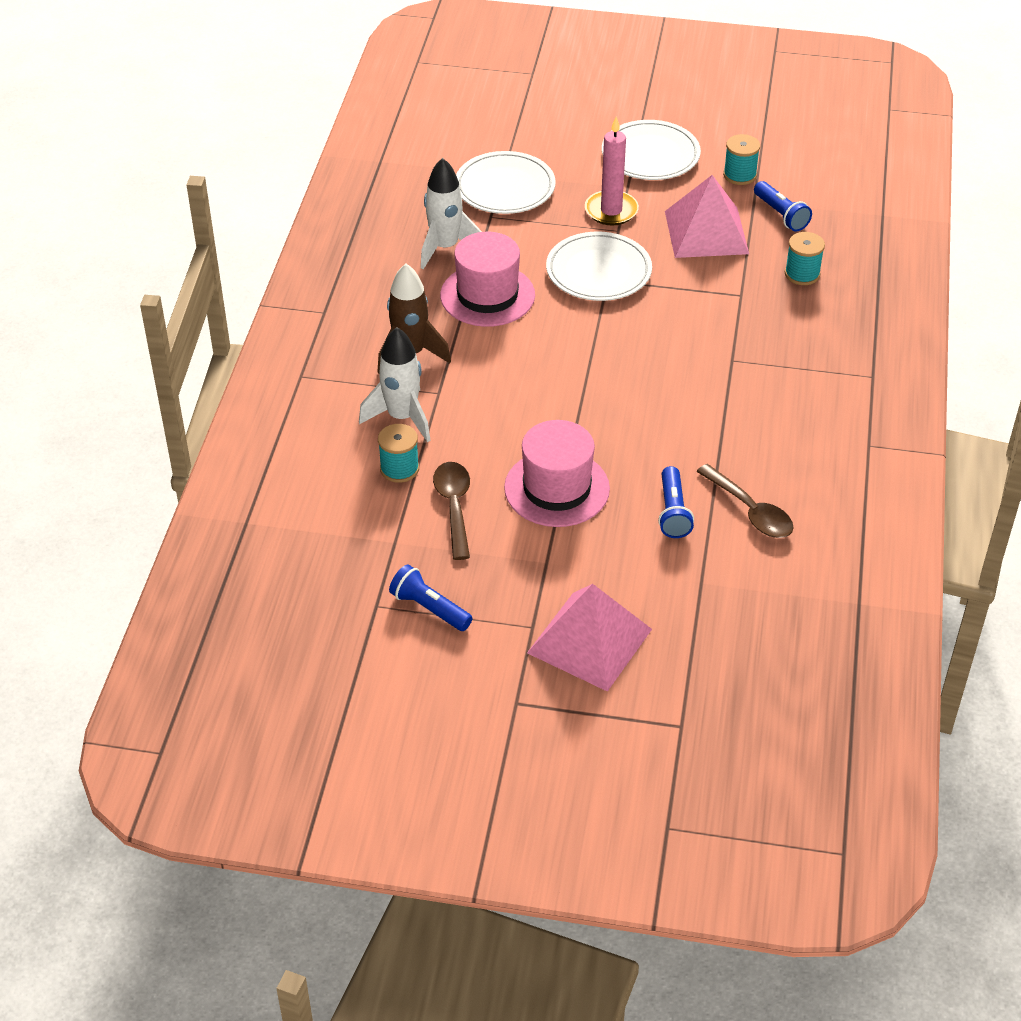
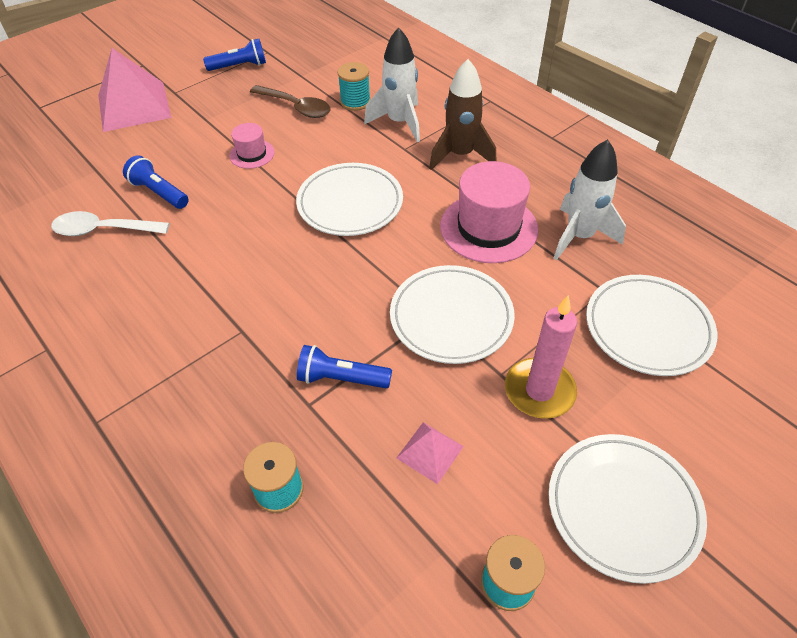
camera: 130 degrees right, 5 degrees up
pink hat [504,420,610,527] -> pink hat [229,123,275,169], size x0.52
pink pyramid [665,175,749,258] -> pink pyramid [397,422,464,484], size x0.48
brown spoon [696,464,794,538] -> white spoon [51,211,169,236]
blue flashlight [754,181,812,231] -> blue flashlight moved to [297,345,392,388]
none -> white plate [296,163,403,236]

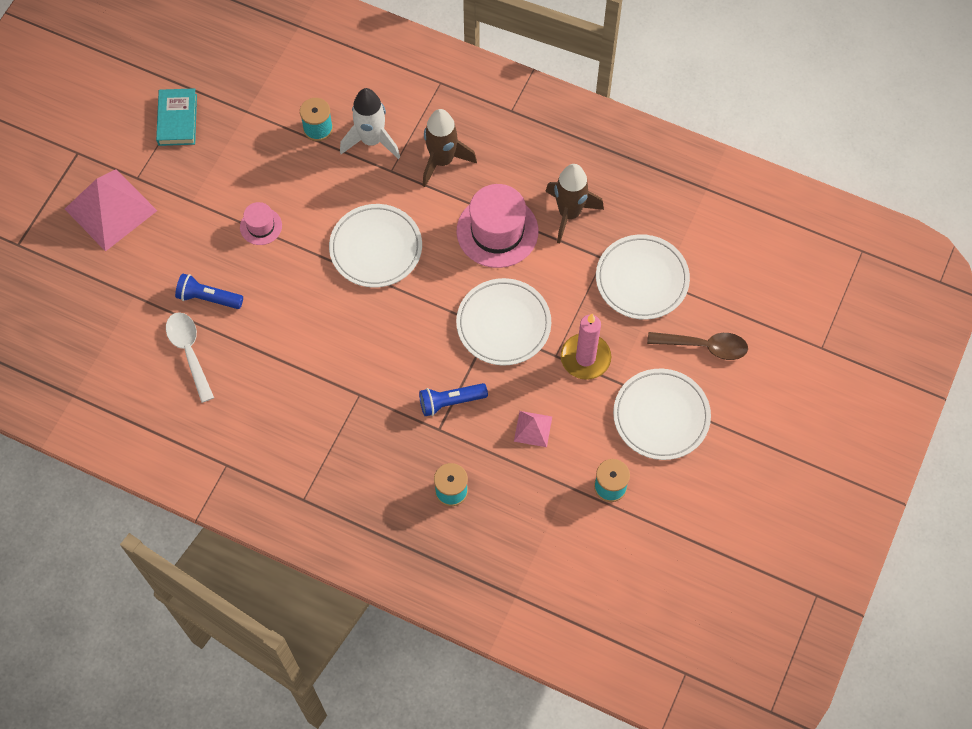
camera: 25 degrees left, 15 degrees up
white spoon [51,211,169,236] -> white spoon turned 90 degrees clockwise [166,312,214,403]
blue flashlight [203,39,266,71] -> turquoise book [156,88,197,146]
brown spoon [250,85,331,118] -> brown spoon moved to [647,332,748,360]
white rocket [553,139,626,260] -> brown rocket [545,164,604,244]

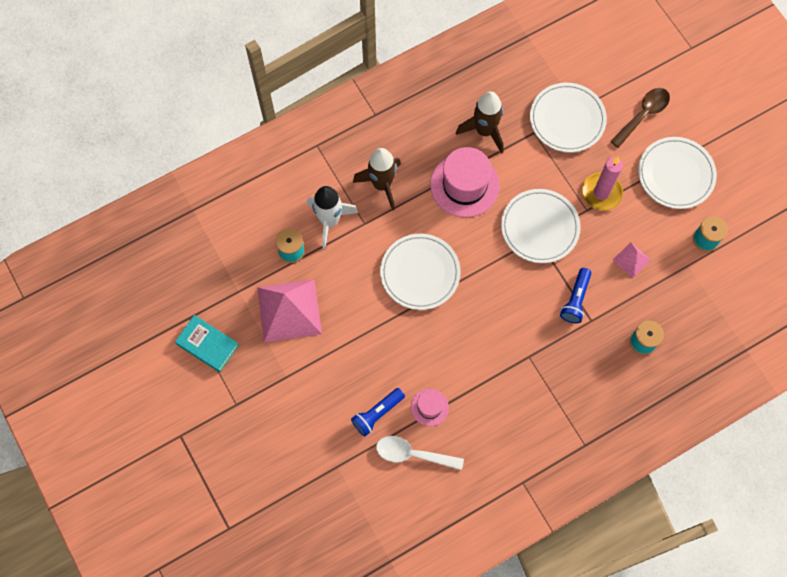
camera: 55 degrees left, 5 degrees up
pink pyramid [65,169,157,252] -> pink pyramid moved to [257,279,322,343]
pink hat [240,202,282,245] -> pink hat moved to [411,389,449,426]

